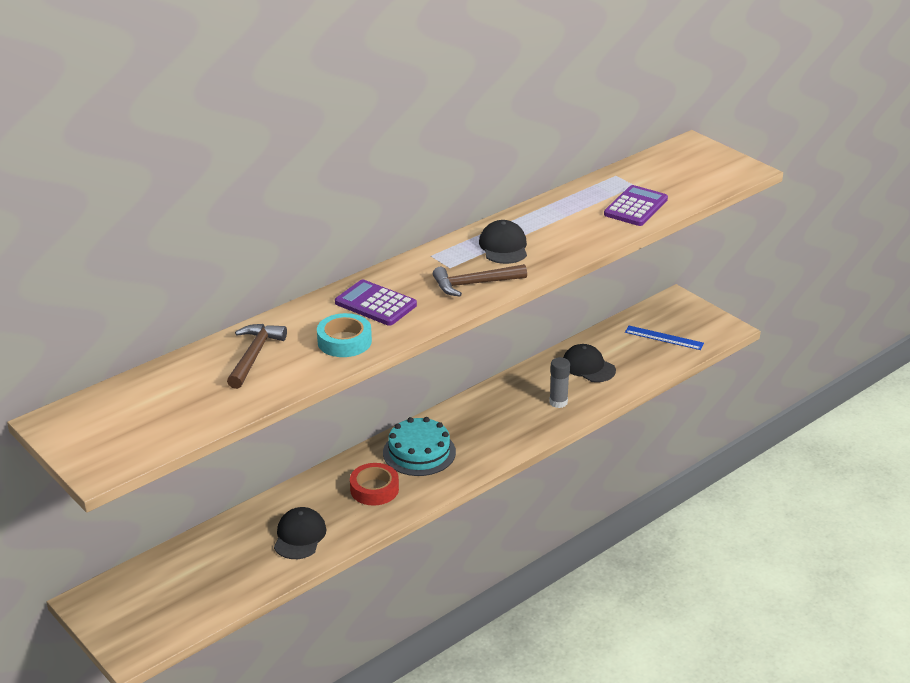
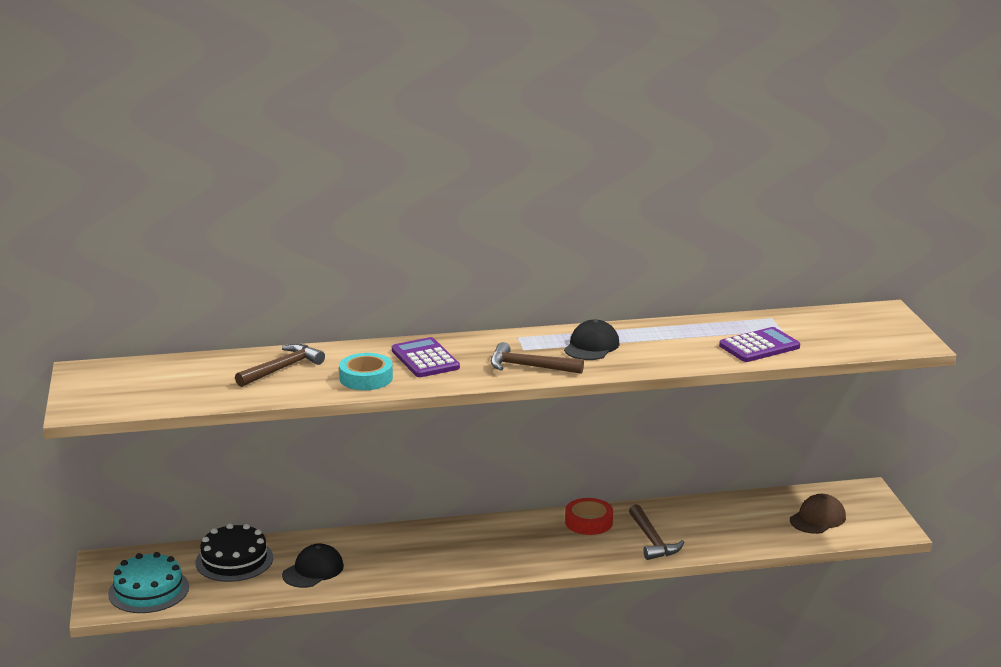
camera: 30 degrees right, 10 degrees down
red tape [350,463,399,506] -> red tape moved to [565,498,613,535]
turquoise cake [383,417,456,476] -> turquoise cake moved to [108,552,189,613]
grey glue stick [549,357,570,408] -> brown hammer [629,504,684,560]
black cap [563,344,616,382] -> none
blue ruler [625,326,704,350] -> brown cap [790,494,846,534]
none -> black cake [196,523,273,582]

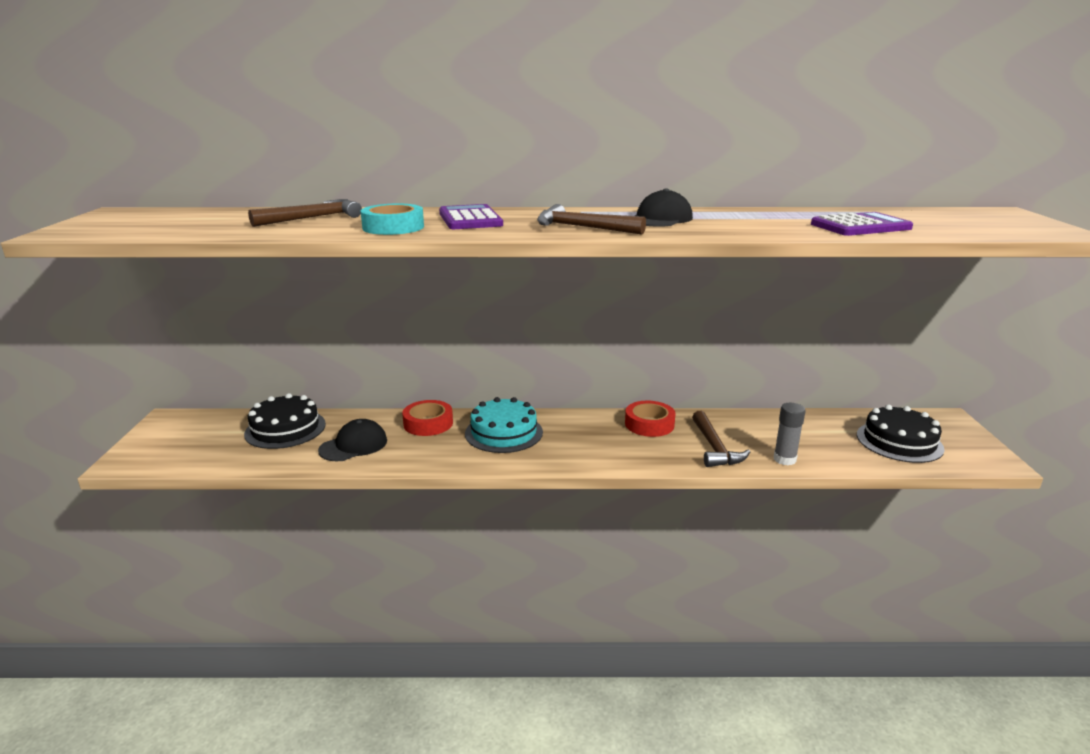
camera: 10 degrees right, 0 degrees up
turquoise cake [108,552,189,613] -> turquoise cake moved to [465,397,543,453]
brown cap [790,494,846,534] -> black cake [857,405,945,463]
none -> red tape [402,400,453,436]
none -> grey glue stick [773,403,806,465]

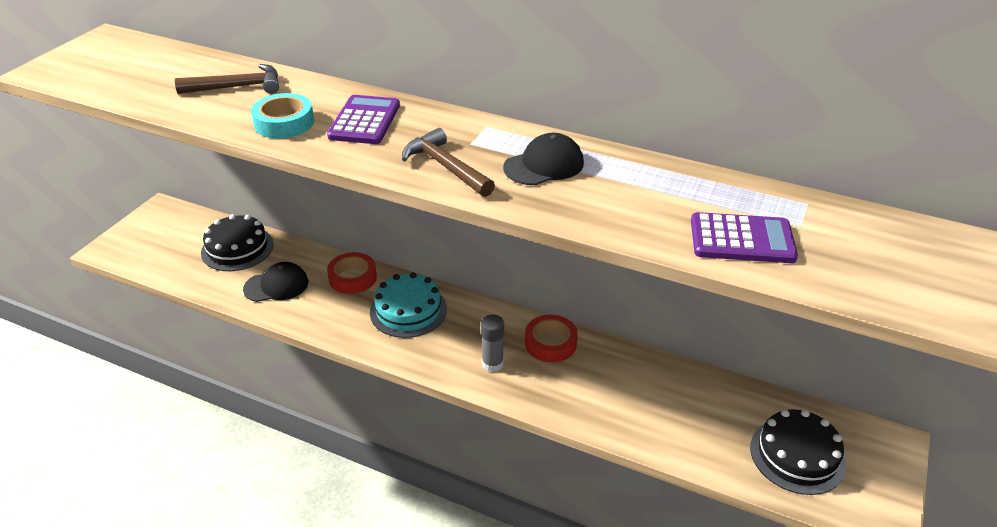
camera: 25 degrees right, 15 degrees up
brown hammer [692,411,750,467] -> none
grey glue stick [773,403,806,465] -> grey glue stick moved to [481,315,504,372]

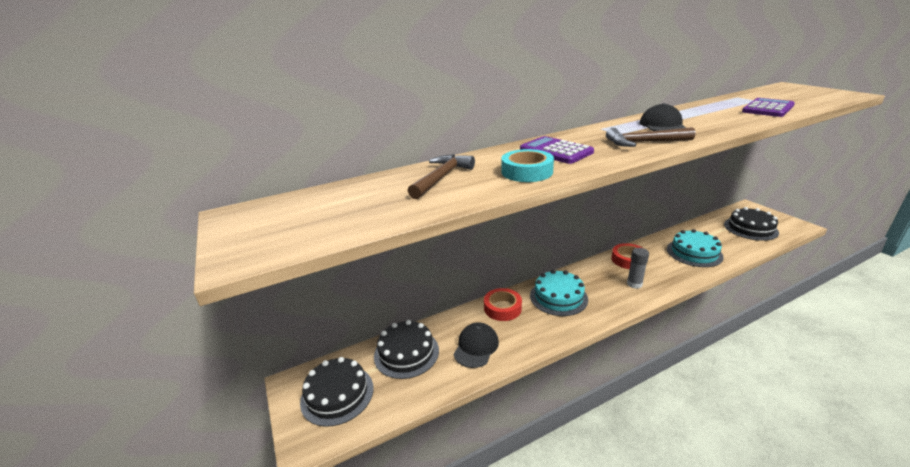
camera: 50 degrees left, 10 degrees down
none -> black cake [300,357,374,427]
none -> turquoise cake [667,229,724,267]

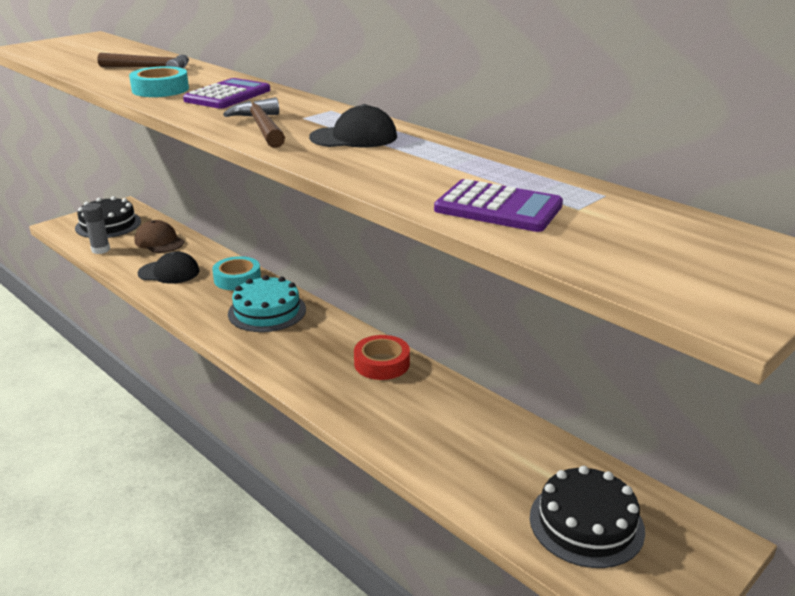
camera: 70 degrees right, 0 degrees up
black cake [374,320,439,379] -> brown cap [134,220,184,253]
red tape [484,288,522,321] -> turquoise tape [212,256,261,290]
grey glue stick [627,248,649,289] -> grey glue stick moved to [82,203,110,254]
turquoise cake [667,229,724,267] -> none

